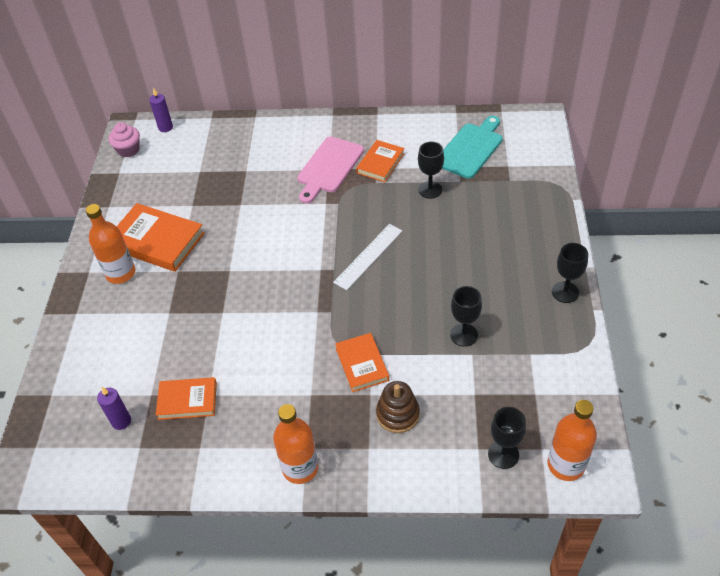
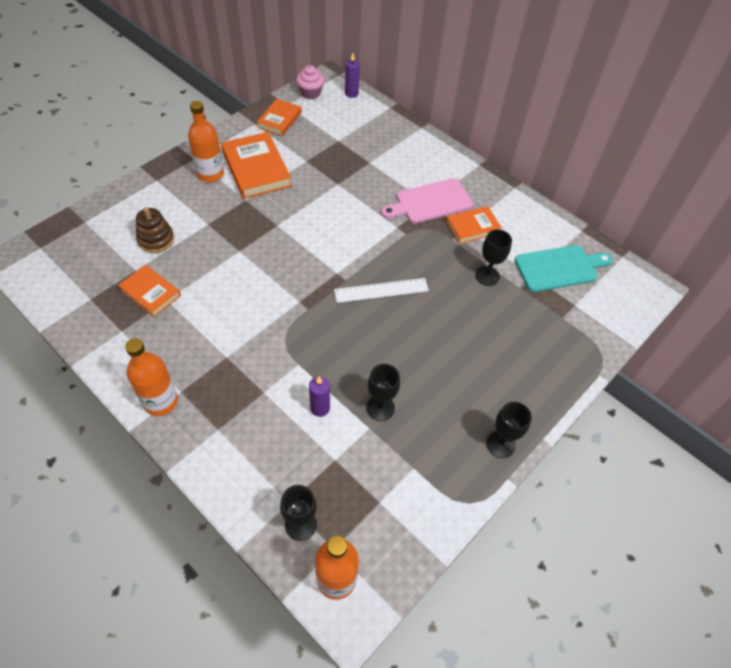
camera: 35 degrees right, 5 degrees up
purple candle [97,387,131,430] -> purple candle moved to [309,376,330,417]
orange book [335,333,389,392] -> orange book moved to [257,99,302,136]
brown stacking toy [376,381,420,433] -> brown stacking toy moved to [136,207,174,253]

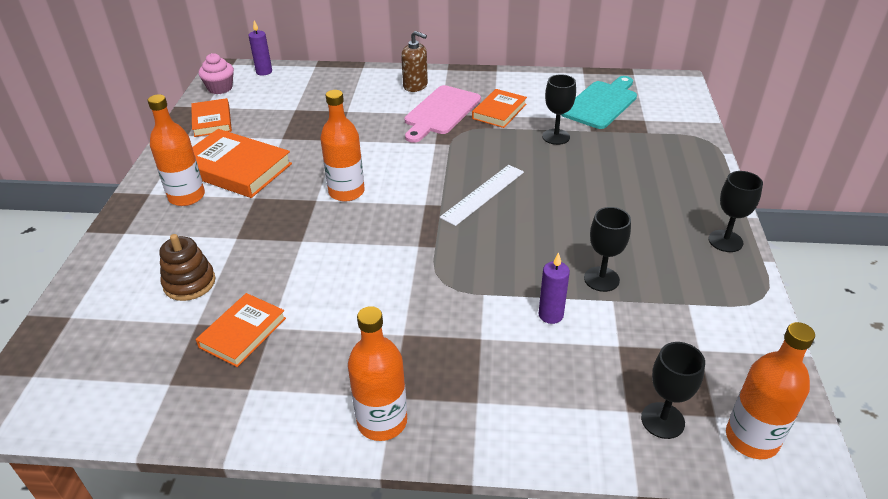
camera: 35 degrees left, 15 degrees down
orange book [118,265,181,317] -> orange book turned 60 degrees counterclockwise [195,293,286,367]
none -> orange bottle [320,90,365,202]
none -> brown soap dispenser [401,31,428,92]

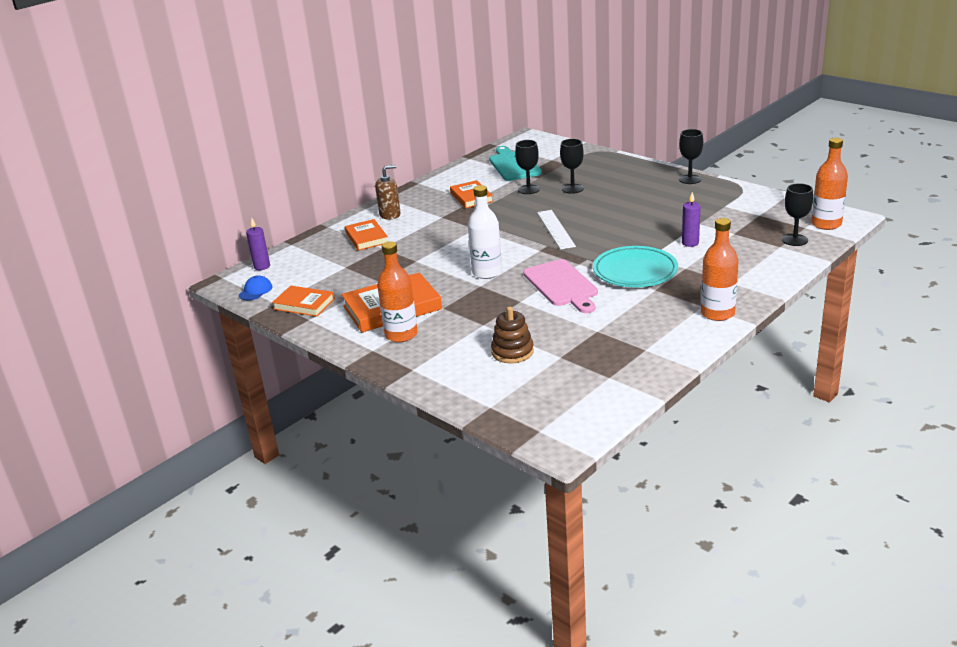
camera: 50 degrees left, 10 degrees down
orange book [195,293,286,367] -> orange book moved to [345,219,388,251]
pink cupcake [199,53,234,94] -> blue cap [239,275,272,300]
orange bottle [320,90,365,202] -> white bottle [468,185,502,279]
pink cutting board [404,85,481,143] -> pink cutting board moved to [523,259,598,313]
black goblet [584,207,631,292] -> black goblet moved to [560,139,584,194]
none -> turquoise plate [593,246,678,287]

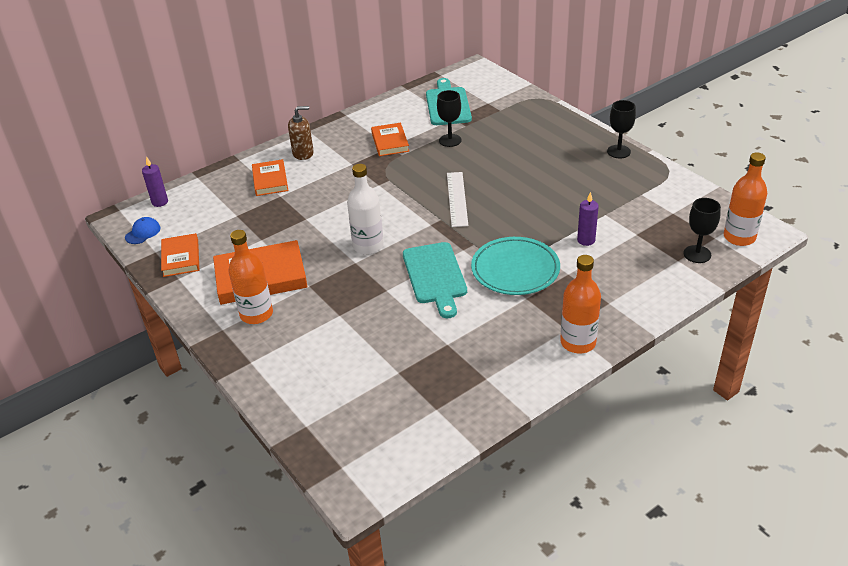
camera: 10 degrees right, 10 degrees up
orange book [272,286,335,317] -> orange book turned 45 degrees clockwise [161,233,199,277]
brown stacking toy [491,307,534,363] -> none
pink cutting board [523,259,598,313] -> turquoise cutting board [403,242,467,318]
black goblet [560,139,584,194] -> none

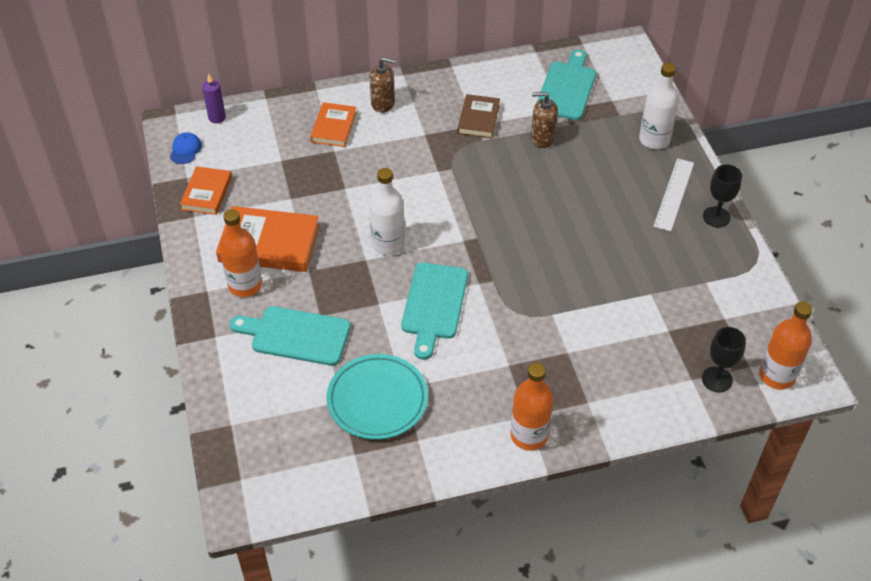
camera: 20 degrees right, 10 degrees up
blue cap [125,217,160,244] -> blue cap turned 45 degrees counterclockwise [170,132,202,164]
orange book [371,123,409,156] -> brown book [457,94,500,138]
black goblet [437,90,461,147] -> brown soap dispenser [531,92,558,148]
white ruler [447,172,468,227] -> white ruler moved to [653,158,694,231]
turquoise plate [471,237,560,295] -> turquoise plate moved to [327,354,428,440]
purple candle [577,192,599,246] -> none
none -> turquoise cutting board [230,306,351,366]
none -> white bottle [639,63,679,149]

